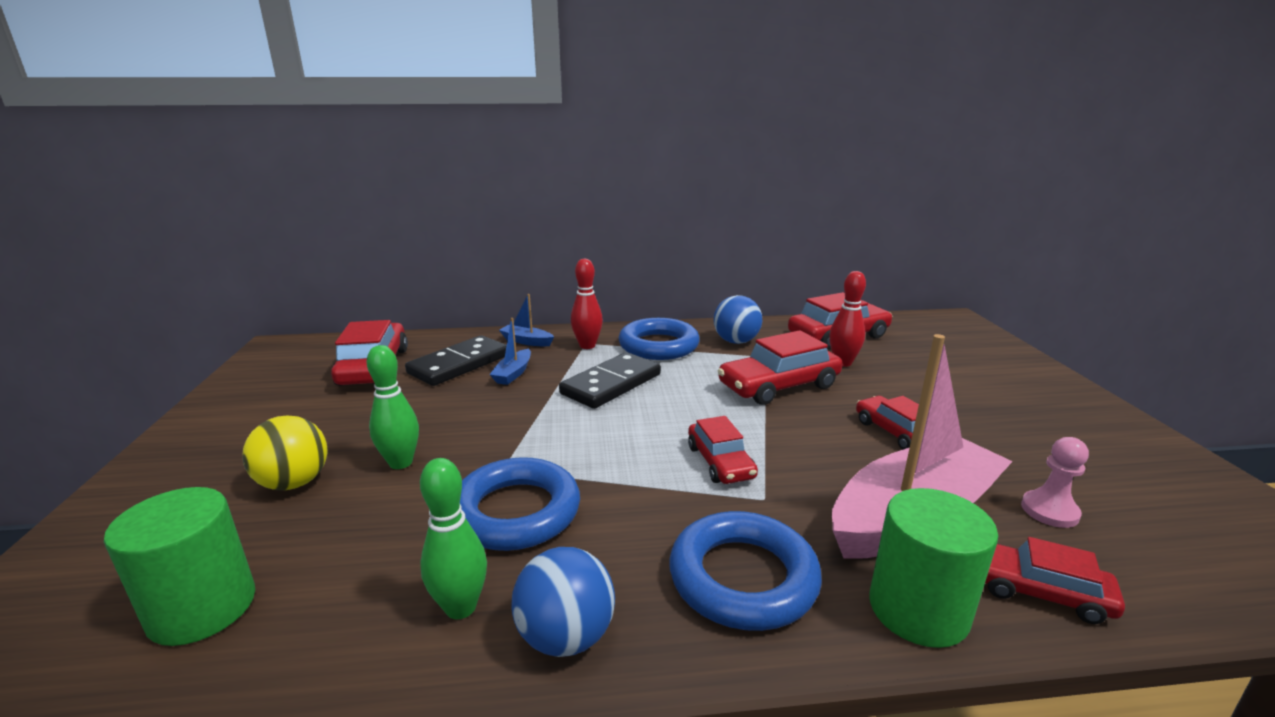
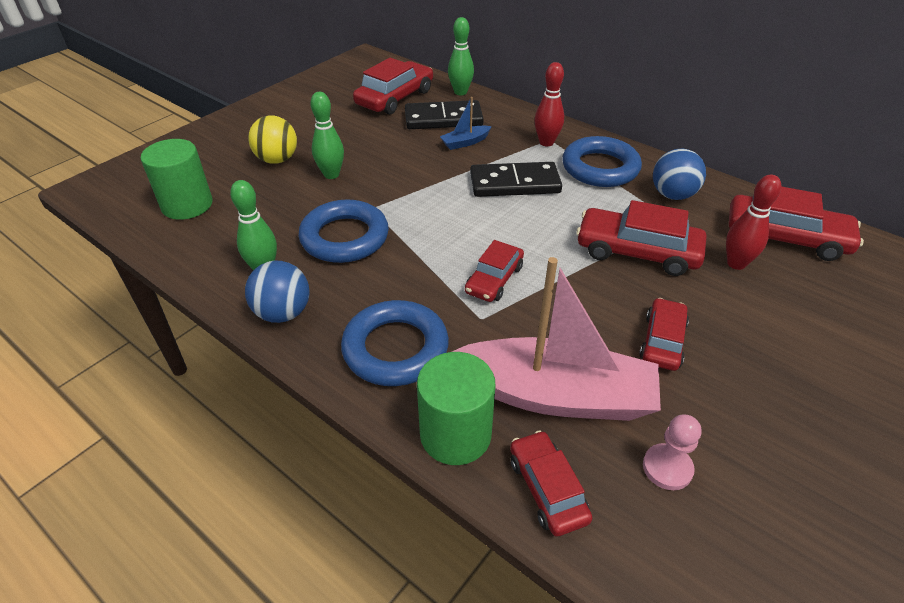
camera: 45 degrees right, 20 degrees up
blue boat [499,294,554,346] -> none
none -> green bowling pin [448,17,474,95]

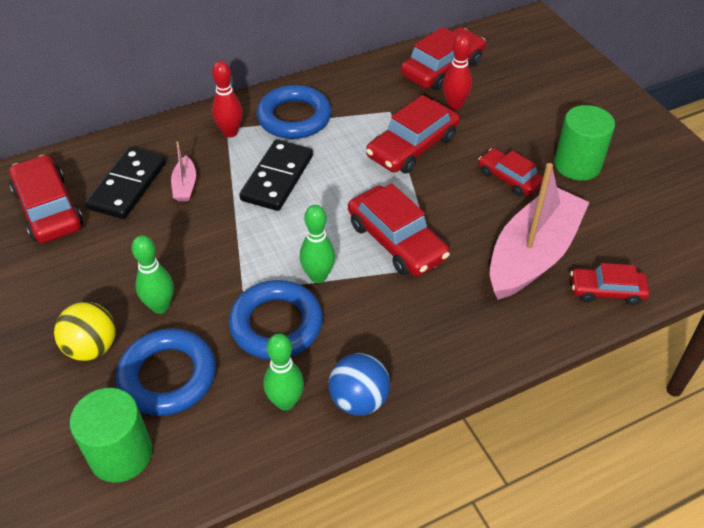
camera: 65 degrees left, 5 degrees up
blue ring [341,300,449,386] -> blue ring moved to [116,328,216,416]
green cylinder [417,352,496,465] -> green cylinder moved to [554,105,615,181]
blue boat [440,97,492,150] -> pink boat [171,142,196,201]
green bowling pin [448,17,474,95] -> green bowling pin moved to [300,205,335,283]
red car [465,240,524,302] -> red car [348,183,450,276], size x1.61
pink pawn [643,414,701,490] -> none
blue ball [653,149,706,200] -> none

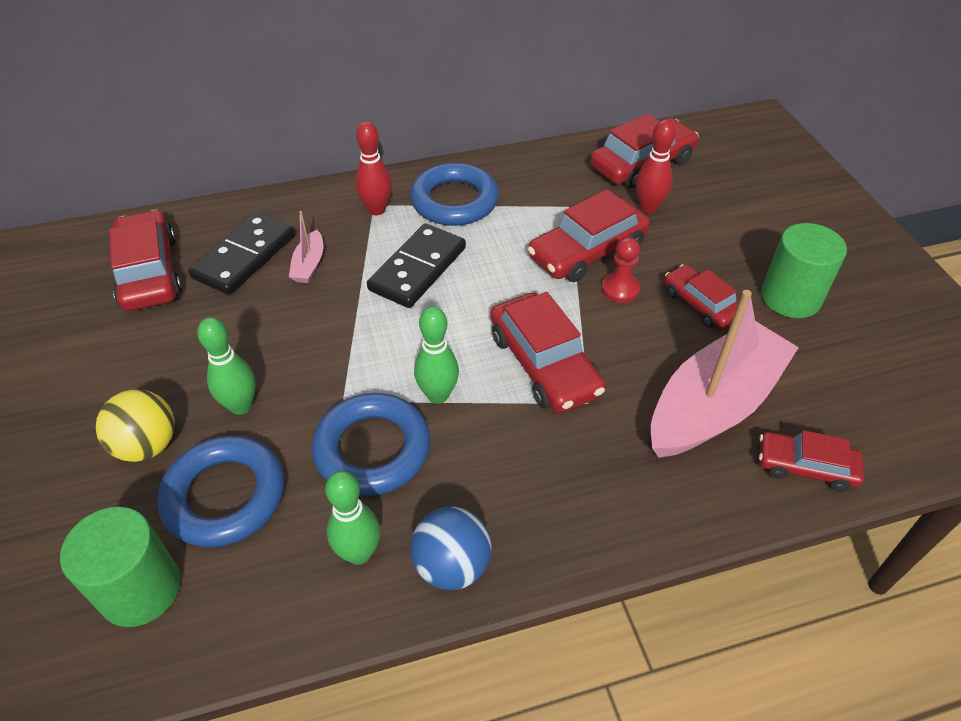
camera: 10 degrees right, 0 degrees up
none -> red pawn [601,237,640,303]

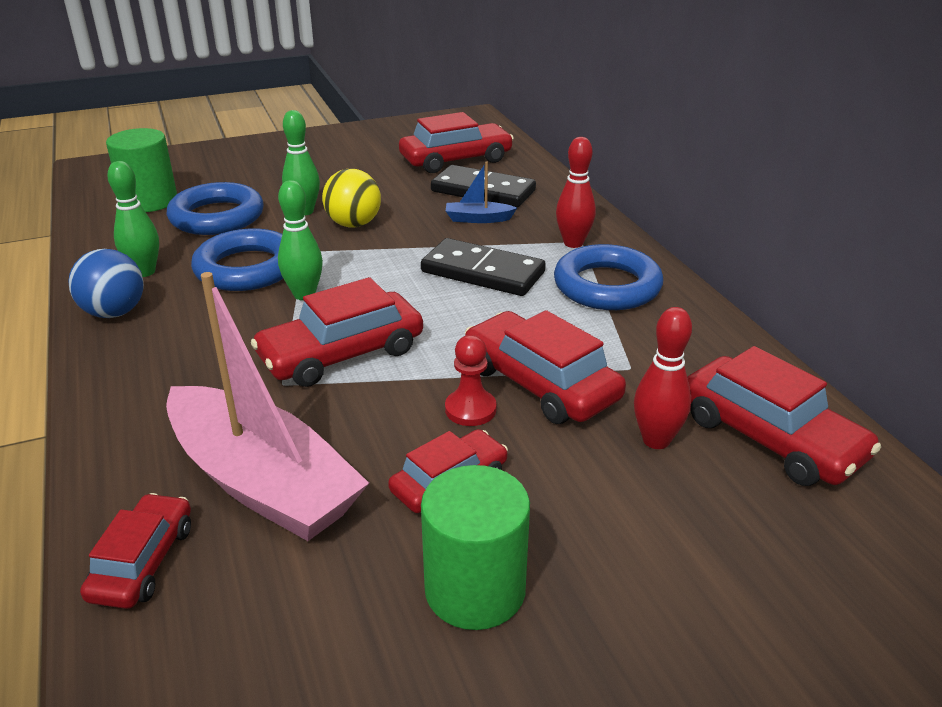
camera: 85 degrees right, 15 degrees down
yellow ball [96,389,175,462] -> yellow ball moved to [322,169,381,228]
pink boat [289,211,323,283] -> blue boat [446,162,517,223]

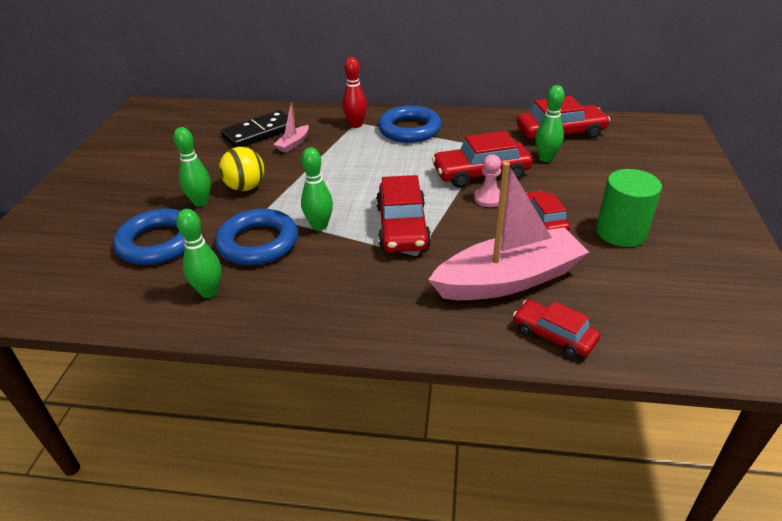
camera: 60 degrees left, 5 degrees up
blue ball [68,249,144,318] -> none
green cylinder [106,128,177,212] -> none
red car [399,112,514,173] -> none
black domino [421,238,546,296] -> none
red pawn [445,335,497,426] -> pink pawn [474,154,501,207]
blue boat [446,162,517,223] -> pink boat [273,103,309,153]
red bowling pin [634,307,692,449] -> green bowling pin [535,85,565,162]

